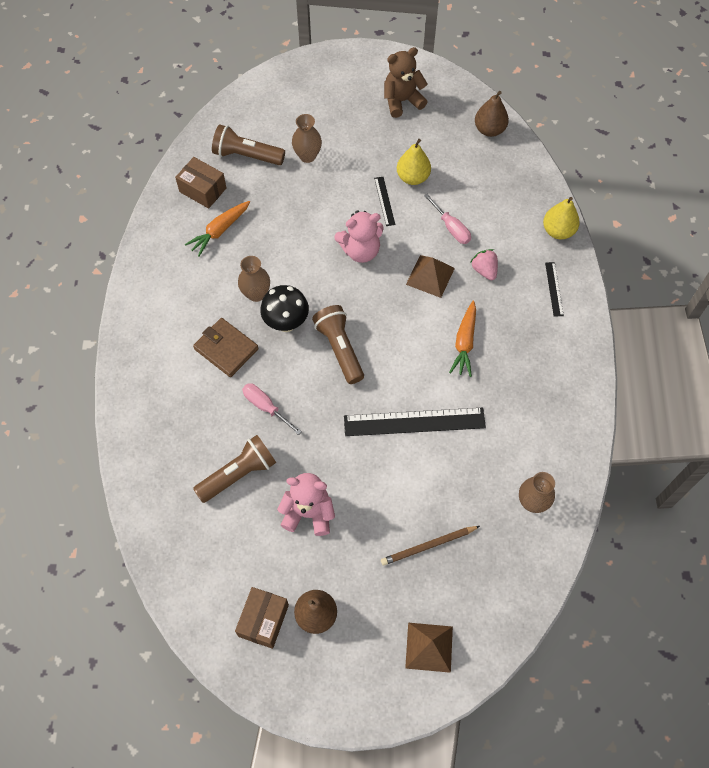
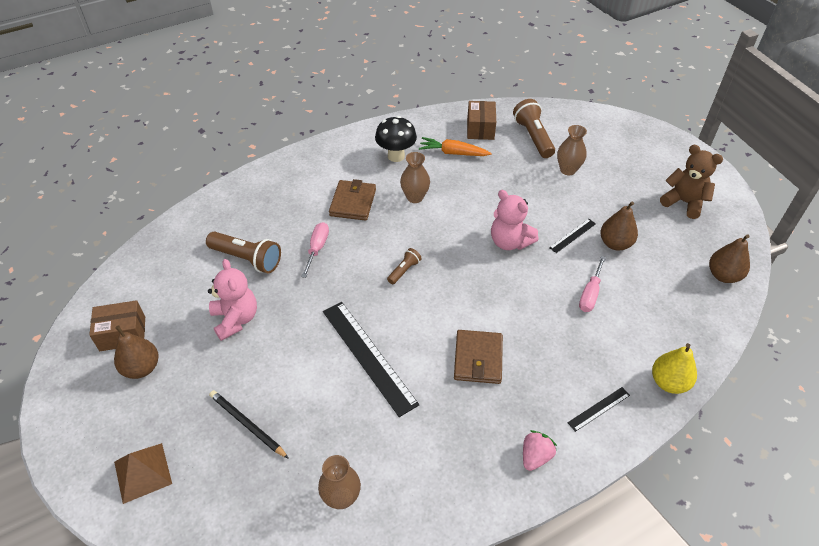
camera: 60 degrees right, 15 degrees down
black mushroom [260,285,309,332] -> black mushroom moved to [375,116,417,162]
brown flashlight [312,305,364,384] -> brown flashlight [387,248,422,284], size x0.53
brown pencil [381,526,480,566] -> black pencil [209,390,289,459]
yellow pear [397,139,431,185] -> brown pear [600,201,638,251]
brown pyramid [406,255,455,298] -> none
orange carrot [449,301,476,377] -> brown wallet [454,330,503,384]
pink strawberry [470,249,498,280] -> pink strawberry moved to [523,430,557,471]

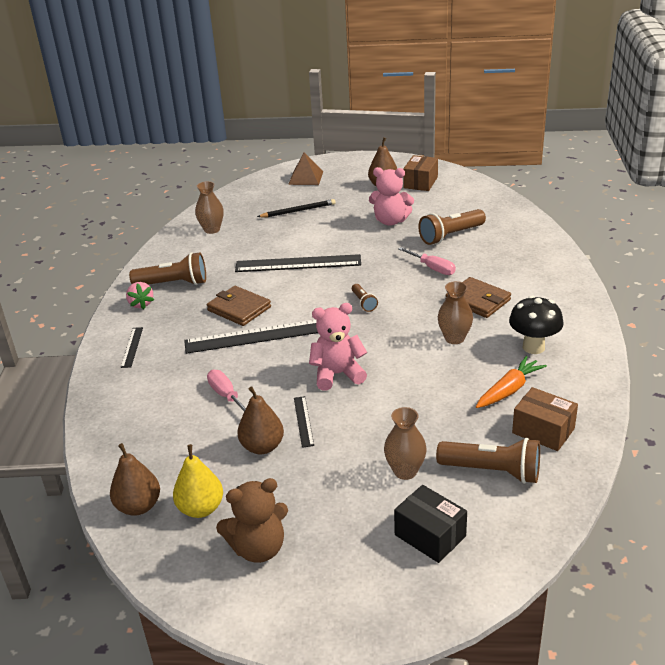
camera: 125 degrees right, 15 degrees down
yellow pear [652,343,697,394] -> yellow pear moved to [173,444,223,518]
none -> brown flashlight [129,252,206,285]
none -> black ruler [184,320,318,354]
none -> black box [394,485,467,563]

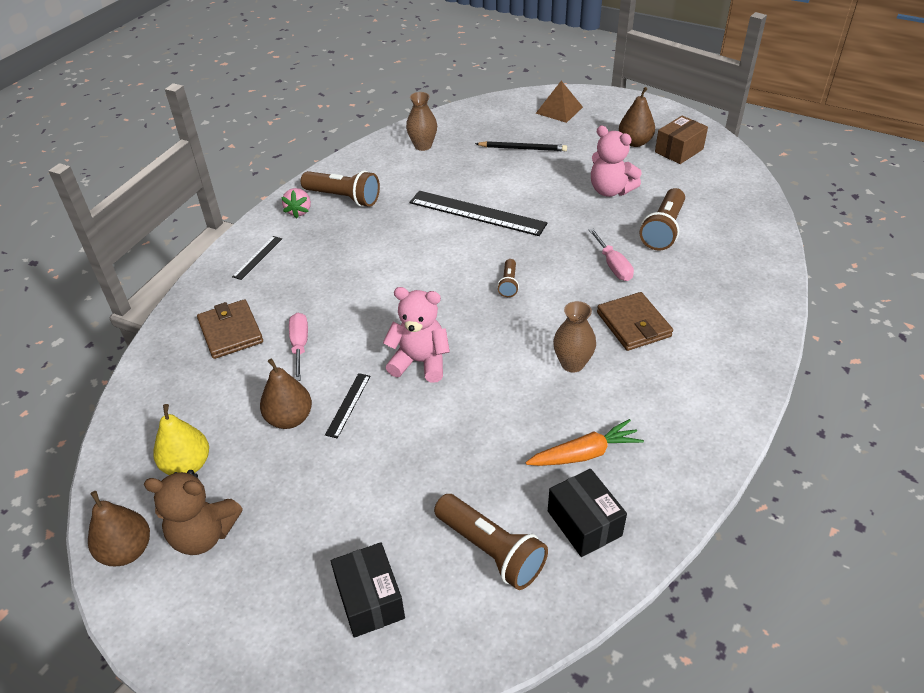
camera: 25 degrees right, 10 degrees up
brown pear [110,443,160,516] -> brown pear moved to [88,491,150,566]
black ruler [184,320,318,354] -> none
brown wallet [207,286,271,326] -> brown wallet moved to [197,299,263,359]
brown vase [384,407,427,480] -> none
brown flashlight [418,209,486,245] -> brown flashlight turned 60 degrees counterclockwise [640,188,685,251]
black mushroom [509,296,563,354] -> none
brown box [512,387,578,451] -> black box [548,469,627,557]

